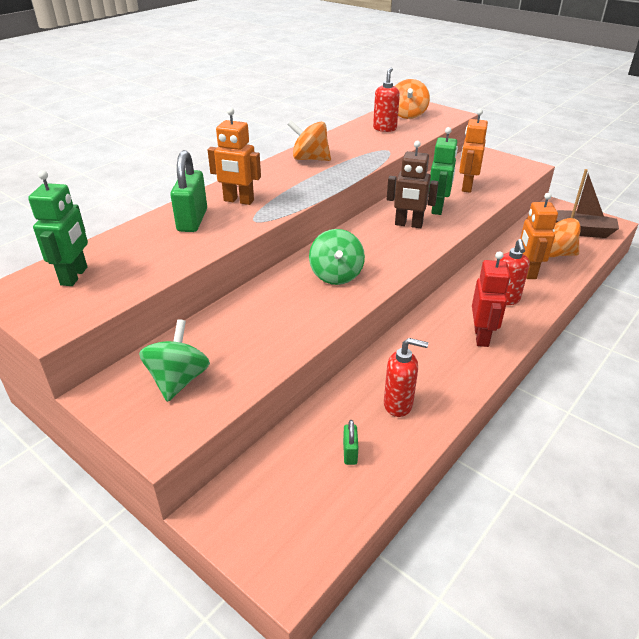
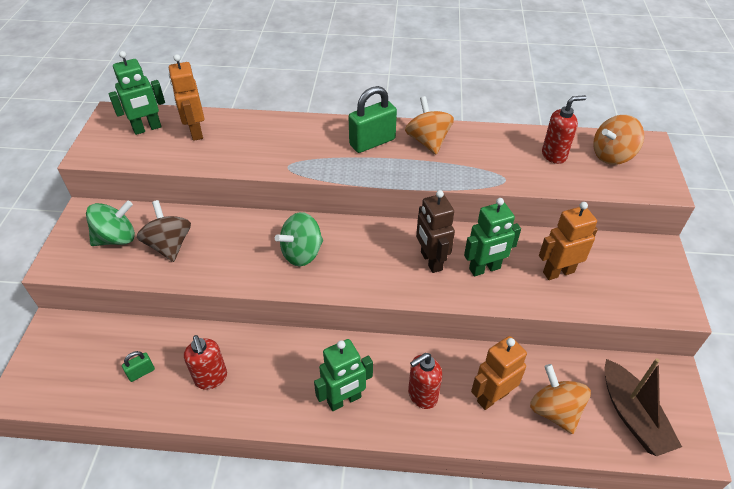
camera: 55 degrees right, 10 degrees up
green padlock [170,150,207,232] -> green padlock moved to [349,86,397,153]
orange robot [208,107,261,205] -> orange robot moved to [169,54,204,141]
red robot [472,251,510,347] -> green robot [314,339,373,411]
none -> brown spinning top [137,200,191,262]

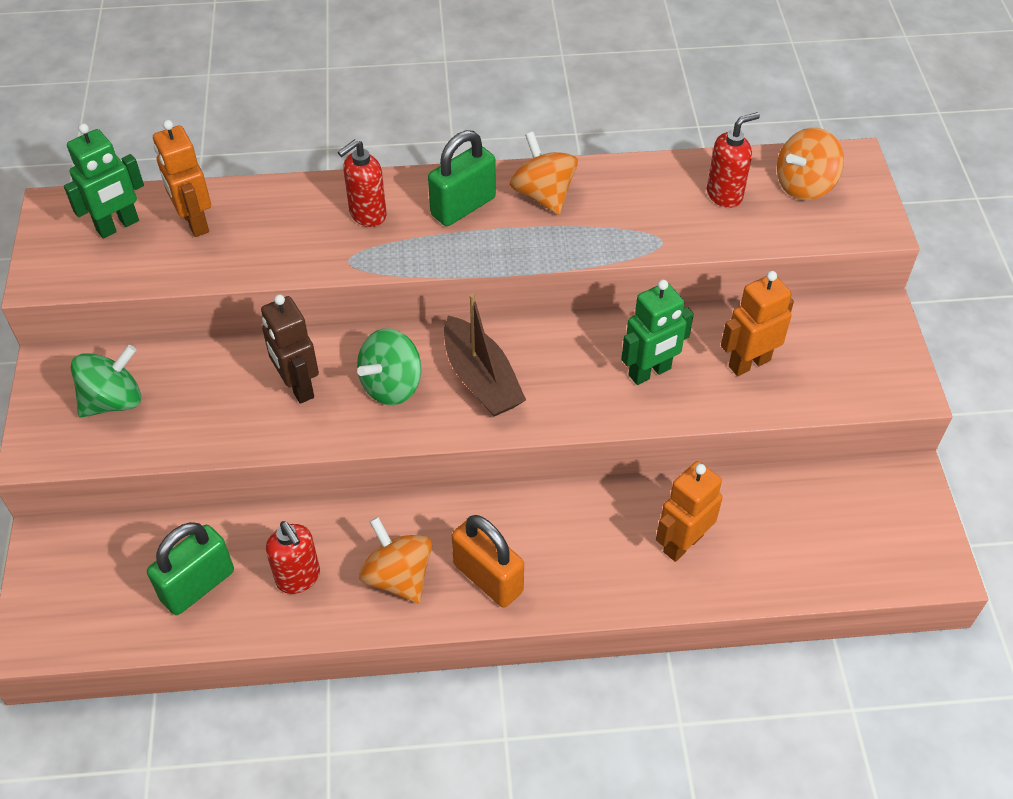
camera: 10 degrees left, 5 degrees up
green padlock [122,351,155,382] -> green padlock [147,522,234,615], size x2.07
brown spinning top [137,200,191,262] -> none
green robot [314,339,373,411] -> orange padlock [452,515,524,608]
red soap dispenser [408,353,442,409] -> red soap dispenser moved to [338,139,386,227]
brown robot [416,190,455,273] -> brown robot moved to [261,294,319,404]
orange spinning top [530,364,591,434] -> orange spinning top moved to [359,517,432,603]
brown boat [604,358,682,456] -> brown boat moved to [444,294,526,416]

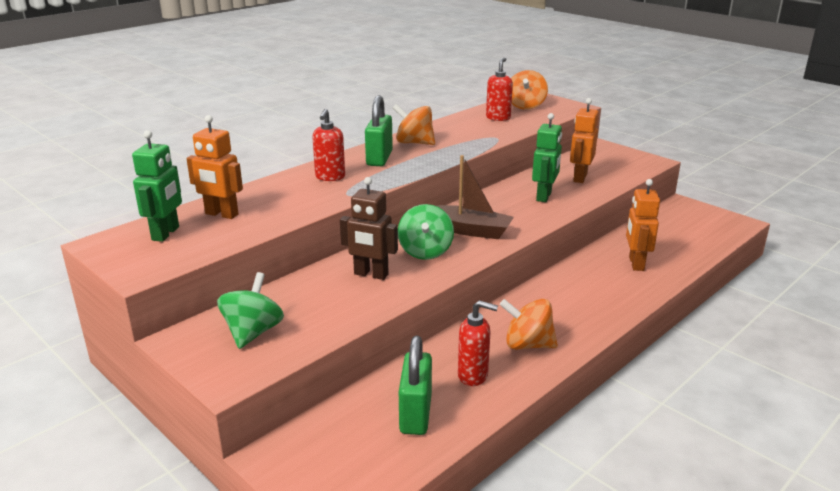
camera: 40 degrees left, 25 degrees down
orange padlock [452,515,524,608] -> none

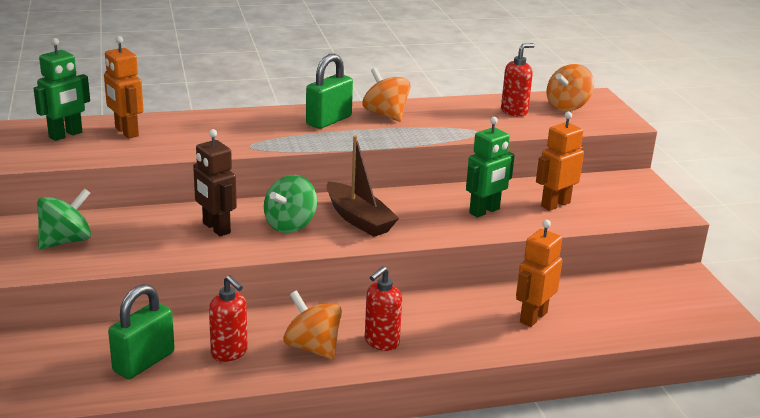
camera: 30 degrees right, 0 degrees up
red soap dispenser [313,109,345,181] -> red soap dispenser moved to [365,266,402,351]

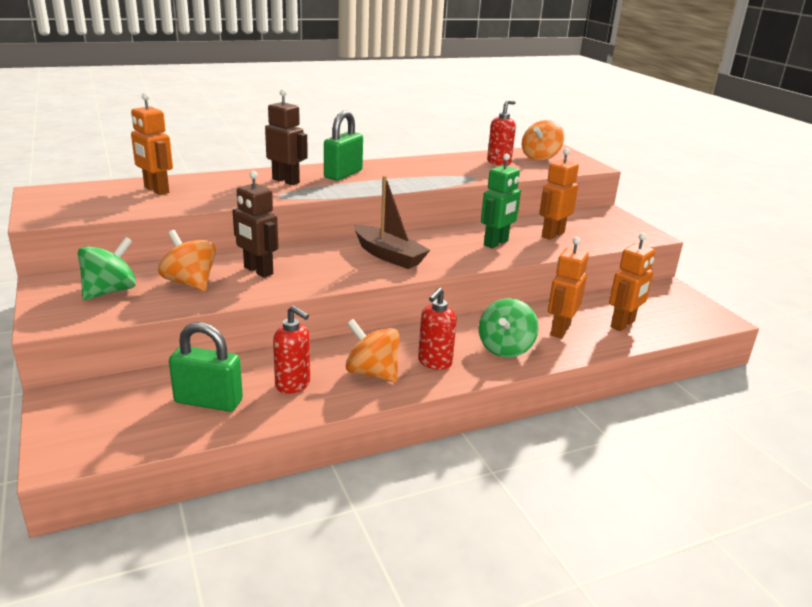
camera: 10 degrees left, 0 degrees up
green robot [33,38,90,141] -> none
green padlock [108,284,175,379] -> green padlock turned 75 degrees clockwise [169,322,243,412]
green spinning top [264,175,317,233] -> green spinning top moved to [478,298,539,358]
orange spinning top [362,68,411,122] -> orange spinning top moved to [158,230,216,291]
none -> brown robot [265,89,308,185]
none -> orange robot [609,233,655,331]

